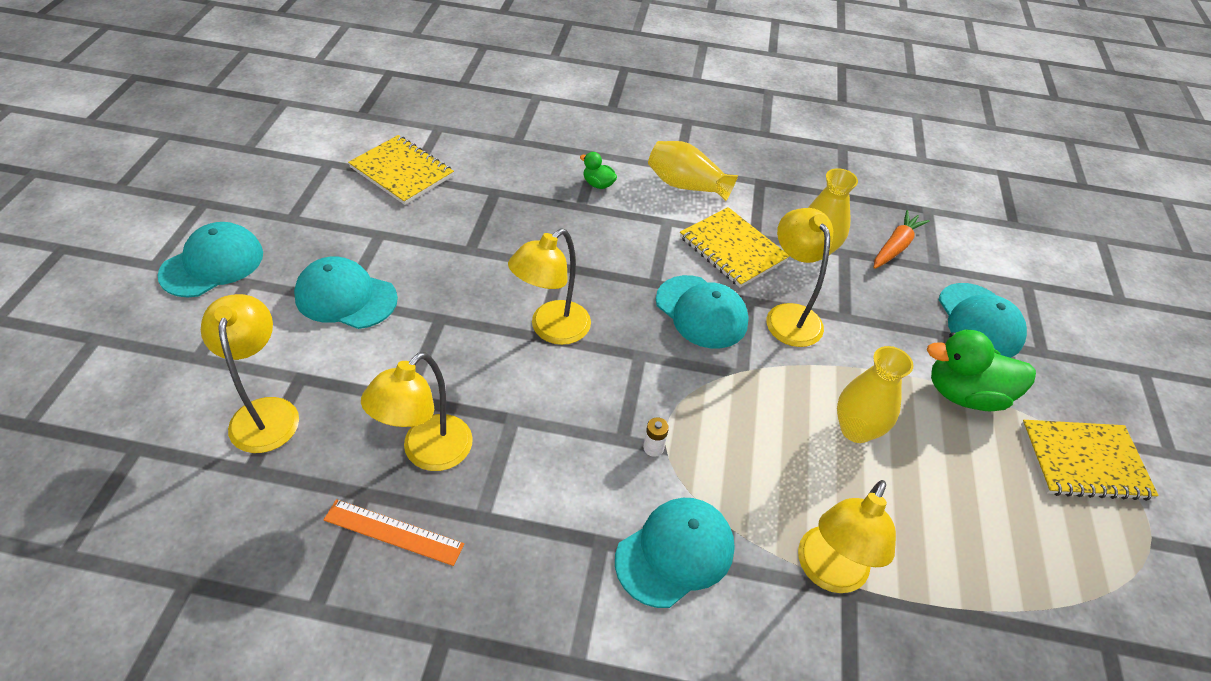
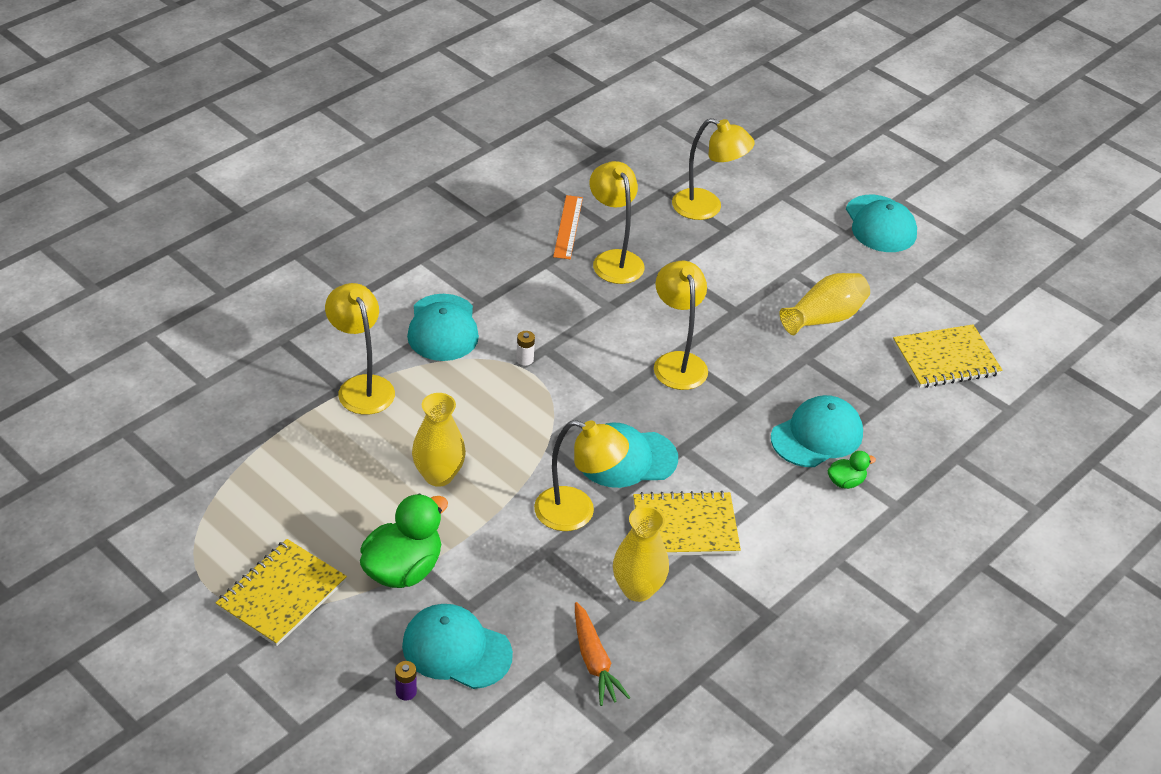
camera: 125 degrees right, 5 degrees down
turquoise cap [294,256,398,329] -> turquoise cap moved to [771,395,863,467]
orange ruler [324,499,464,566] -> orange ruler turned 45 degrees counterclockwise [553,195,583,259]
yellow vase [648,141,738,201] -> yellow vase moved to [779,273,870,335]
none -> purple battery [395,661,417,700]

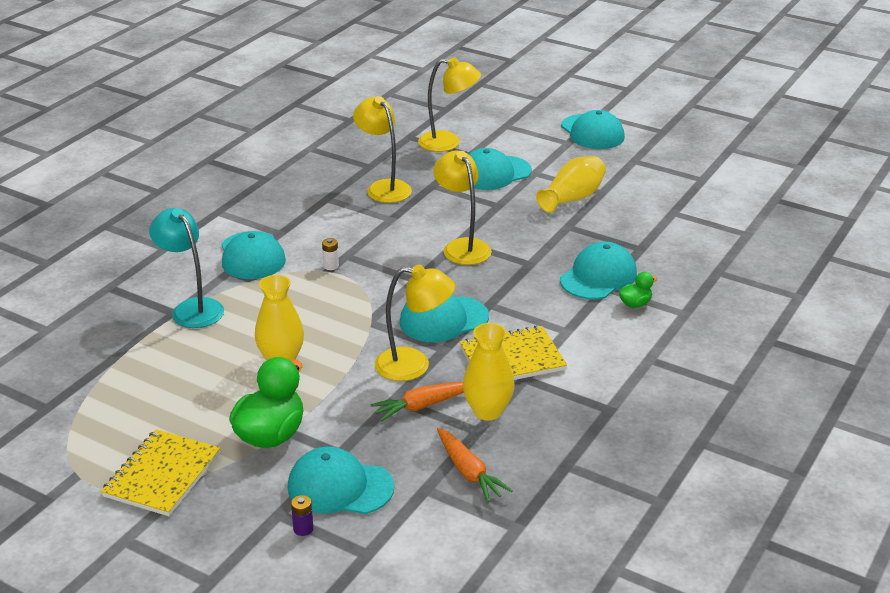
camera: 10 degrees left, 10 degrees down
yellow lamp [325,283,395,415] -> turquoise lamp [149,208,224,328]
orange ruler [553,195,583,259] -> none
yellow notebook [893,325,1002,388] -> none
none -> orange carrot [370,381,464,421]
none -> turquoise cap [469,148,532,190]

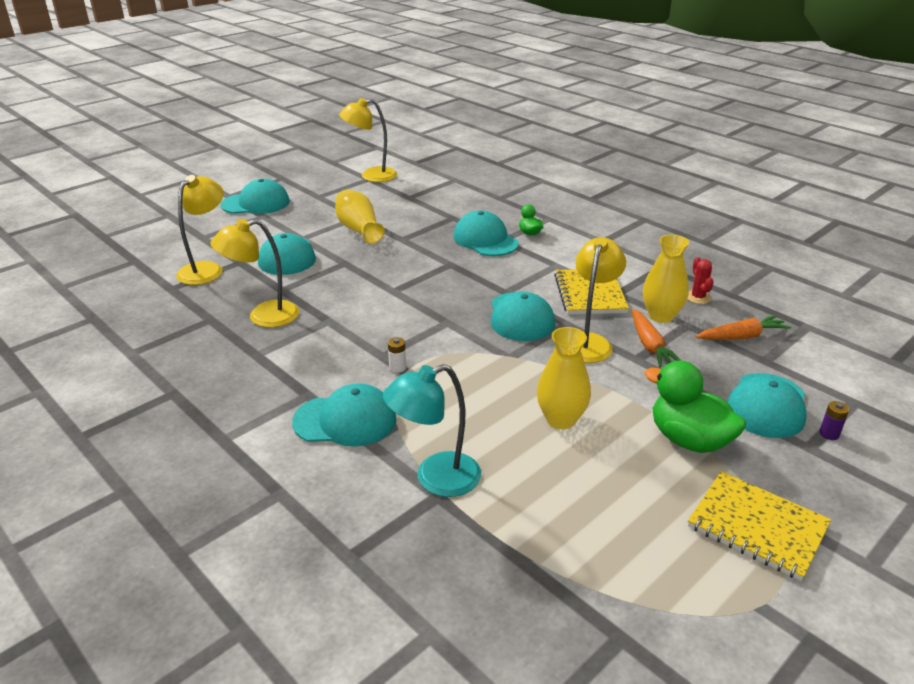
camera: 75 degrees left, 0 degrees up
yellow lamp [433,151,492,265] -> yellow lamp moved to [339,98,397,182]
none -> red cactus [687,257,714,304]

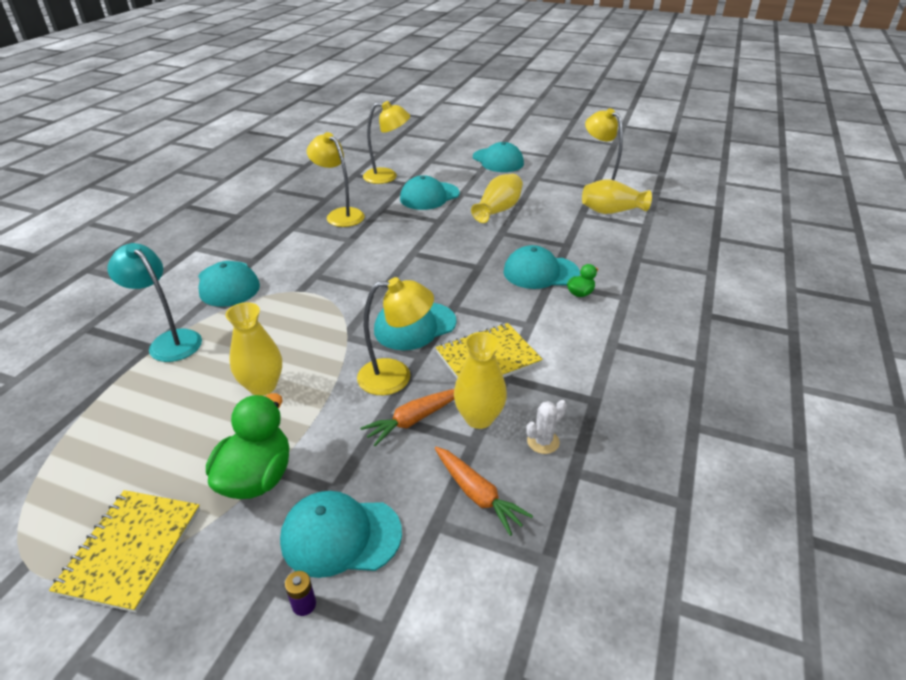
camera: 65 degrees right, 5 degrees up
white battery [388,337,406,373] -> none
turquoise cap [453,211,519,256] -> turquoise cap turned 120 degrees counterclockwise [503,245,580,289]
red cactus [687,257,714,304] -> white cactus [526,400,567,454]
none -> yellow vase [582,179,652,214]

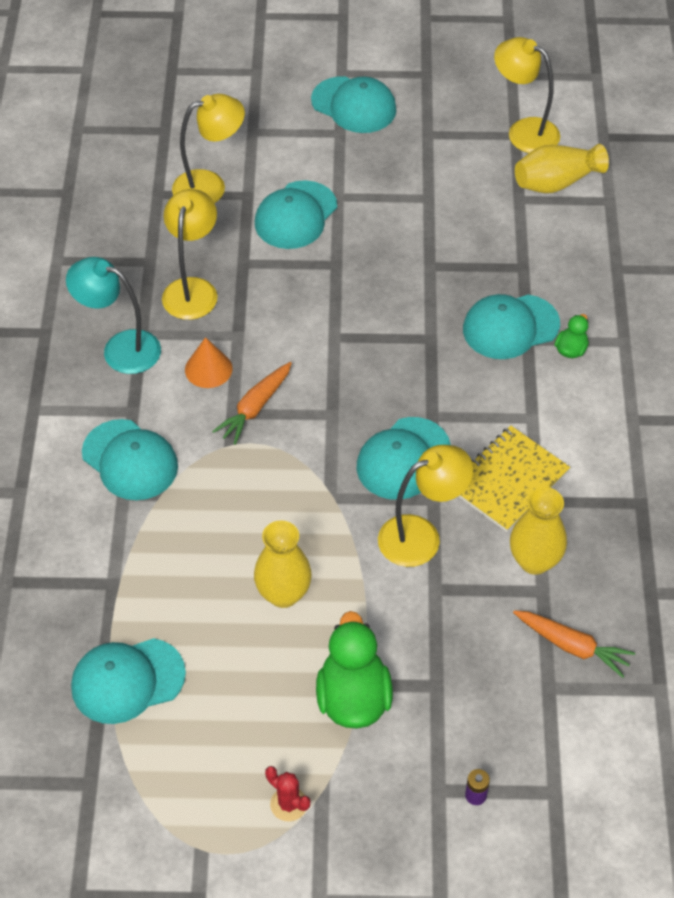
camera: 20 degrees left, 15 degrees up
yellow notebook [49,490,200,613] -> red cactus [265,766,310,821]
turquoise lamp [107,243,202,362] -> turquoise lamp moved to [66,257,161,374]
turquoise cap [280,491,402,578] -> turquoise cap moved to [71,638,186,724]
yellow lamp [307,132,365,227] -> yellow lamp turned 75 degrees clockwise [162,189,218,320]
orange carrot [360,389,454,446] -> orange carrot moved to [212,362,292,445]
yellow vase [471,174,523,223] -> none
white cactus [526,400,567,454] -> none
none -> orange cone [185,337,233,388]

